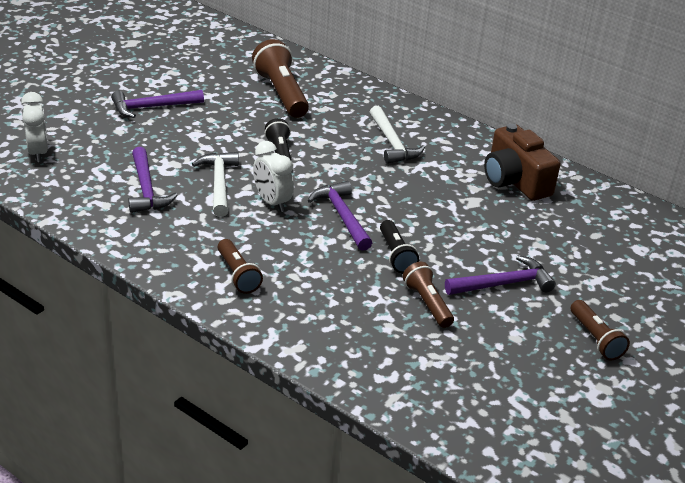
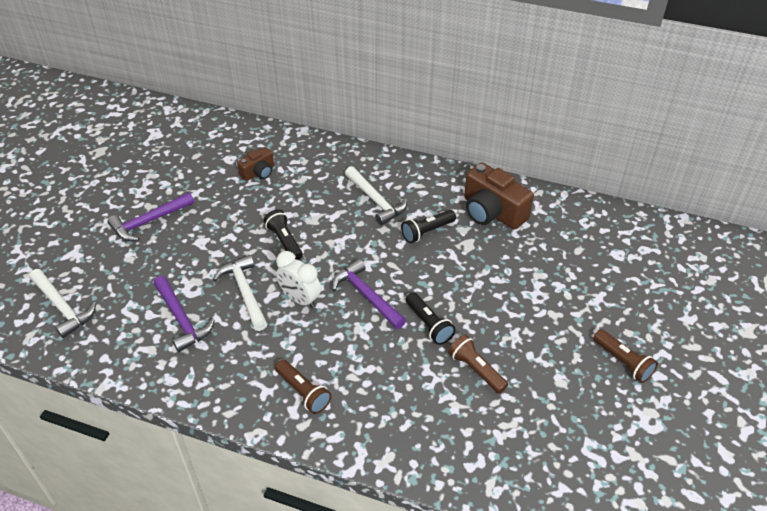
camera: 15 degrees left, 10 degrees up
white clock [21,92,48,162] -> white hammer [29,269,96,338]
brown flashlight [252,39,309,118] -> brown camera [237,147,274,181]
purple hammer [445,255,556,295] -> none
none -> black flashlight [401,210,456,243]

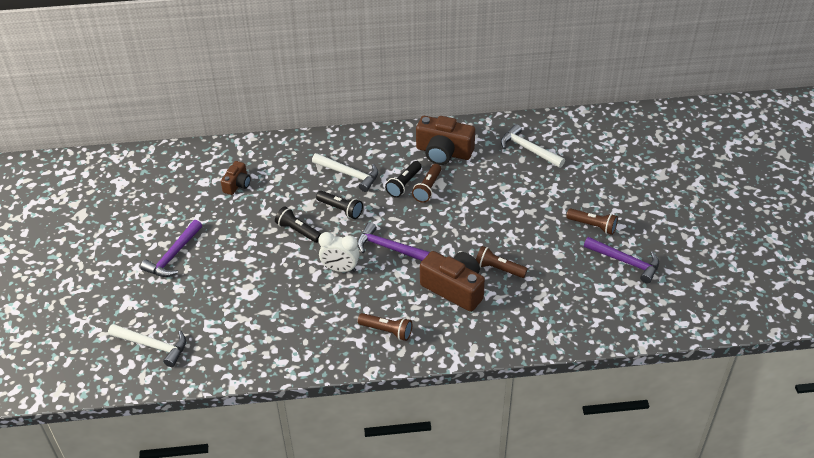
camera: 25 degrees left, 0 degrees up
purple hammer [153,276,215,352] -> purple hammer moved to [584,237,659,283]
white hammer [213,255,267,331] -> white hammer moved to [501,124,565,168]
black flashlight [406,292,455,345] -> black flashlight moved to [316,191,363,219]
none -> brown flashlight [412,164,441,203]
none -> brown camera [420,251,485,312]

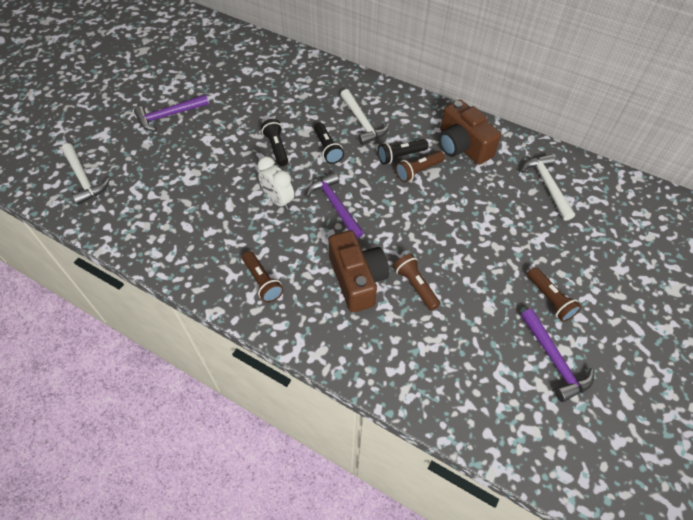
camera: 35 degrees right, 10 degrees up
brown camera [221,161,251,195] -> none

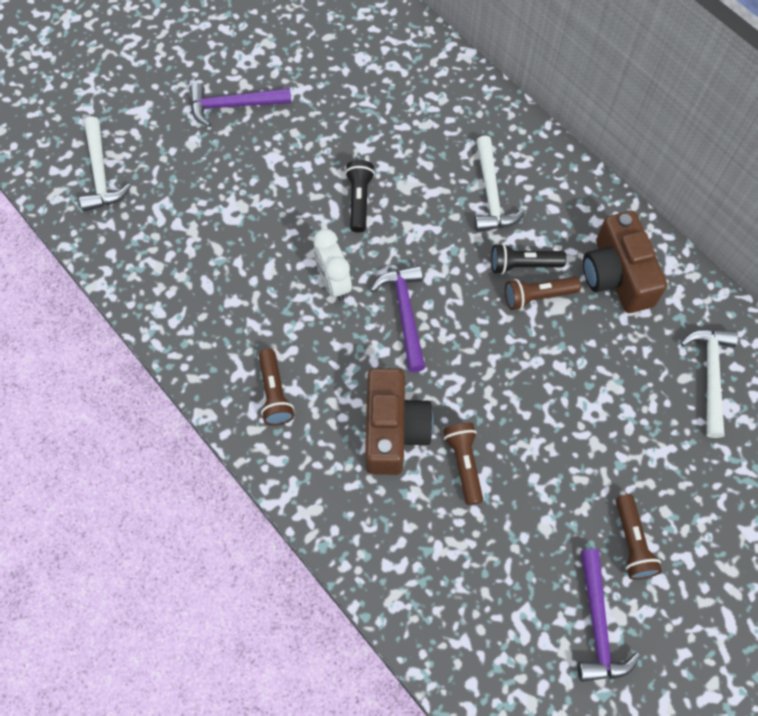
camera: 20 degrees right, 10 degrees up
black flashlight [314,122,344,164] -> none

